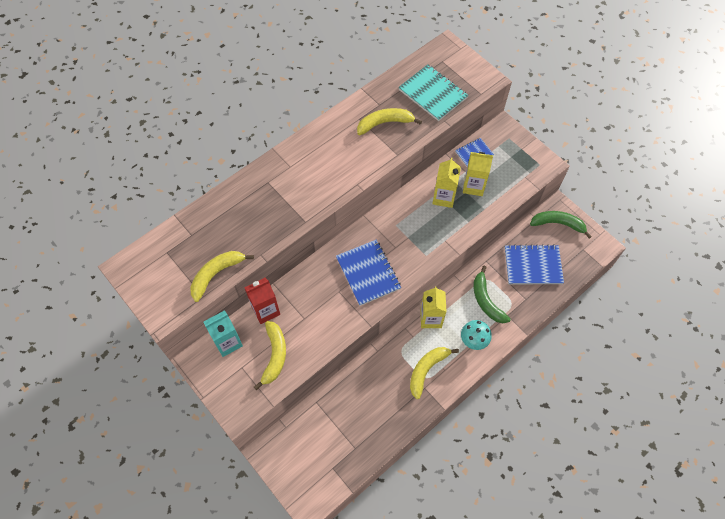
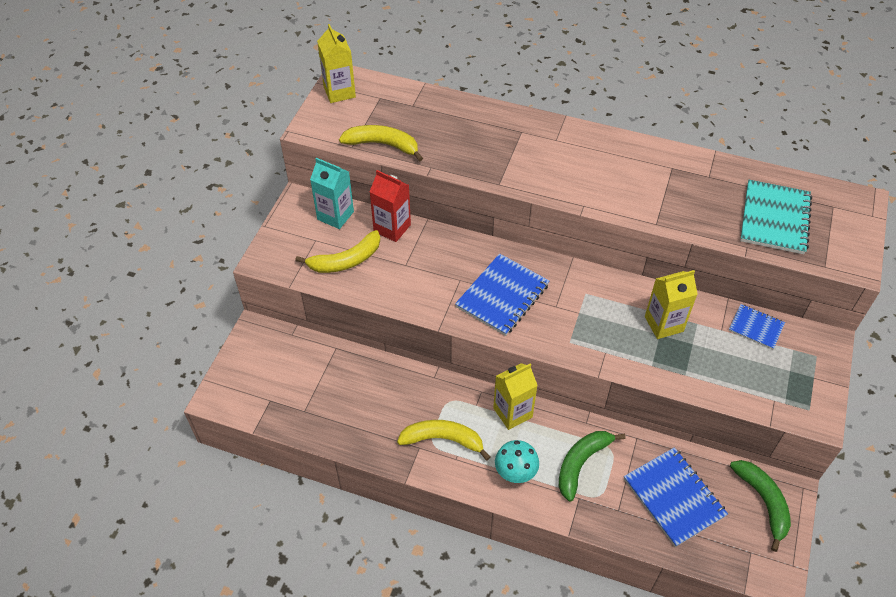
camera: 60 degrees right, 10 degrees down
yellow banana [357,108,422,135] -> none
yellow carton [463,152,493,196] -> yellow carton moved to [317,24,356,103]

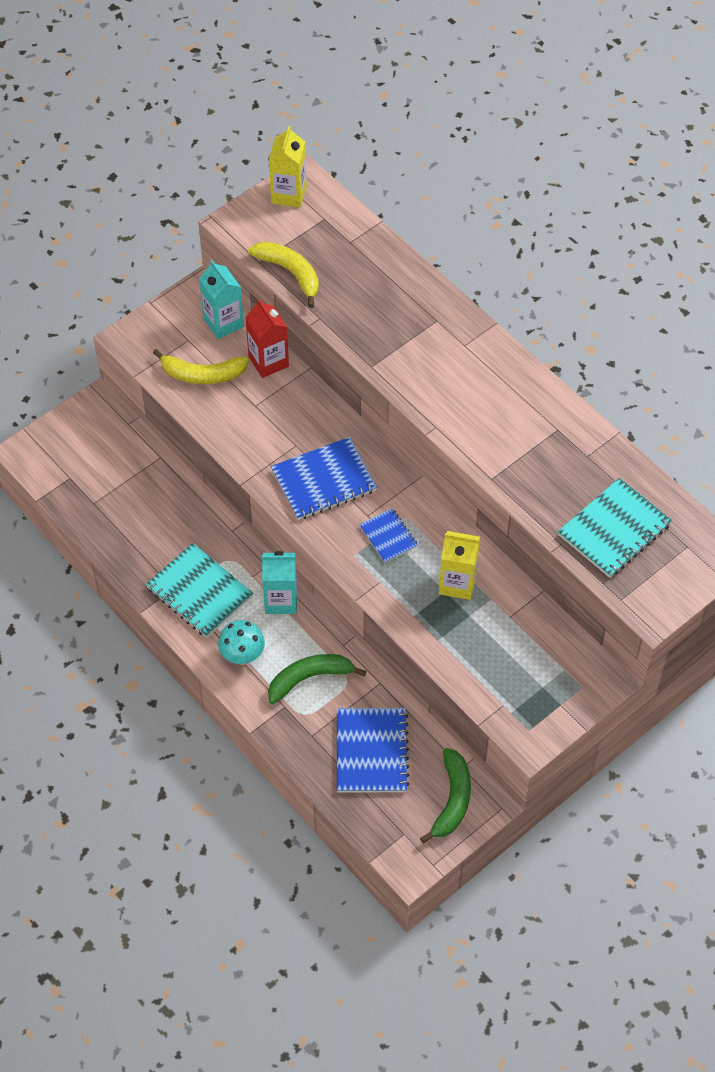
camera: 30 degrees right, 5 degrees up
yellow banana [397,420,490,461] -> turquoise notebook [146,543,253,638]
yellow carton [493,363,538,430] -> turquoise carton [262,551,297,614]
blue notebook [729,304,785,350] -> blue notebook moved to [359,508,418,563]

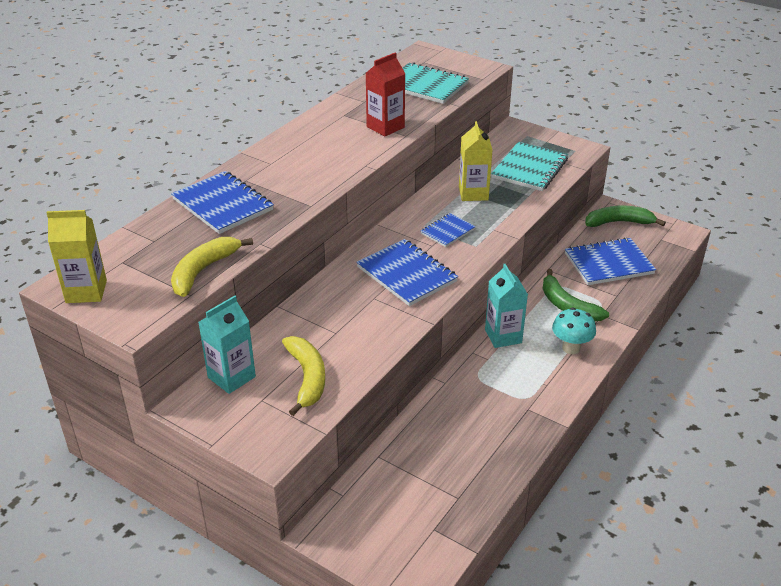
camera: 105 degrees left, 20 degrees down
turquoise notebook [146,543,253,638] -> turquoise notebook moved to [491,142,568,191]
red carton [245,299,289,378] -> red carton moved to [366,52,405,136]
none -> blue notebook [171,171,274,234]

